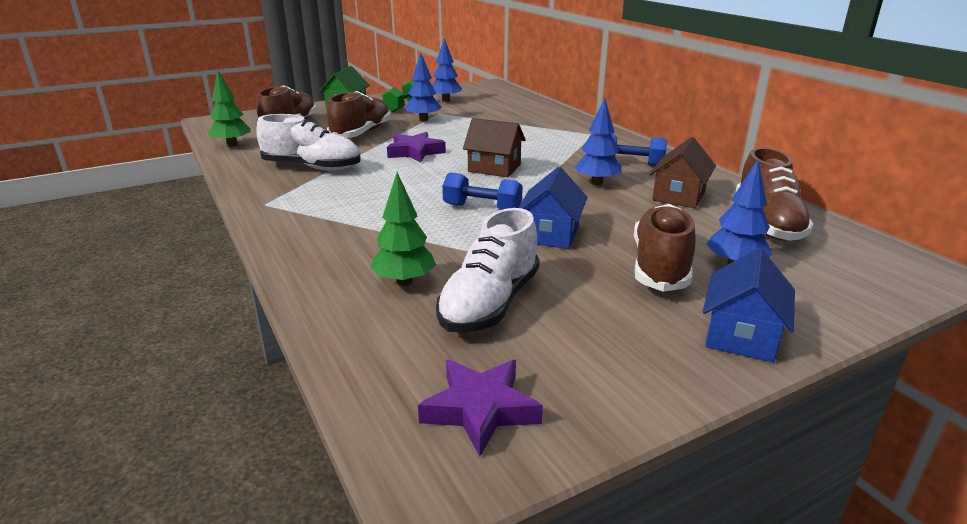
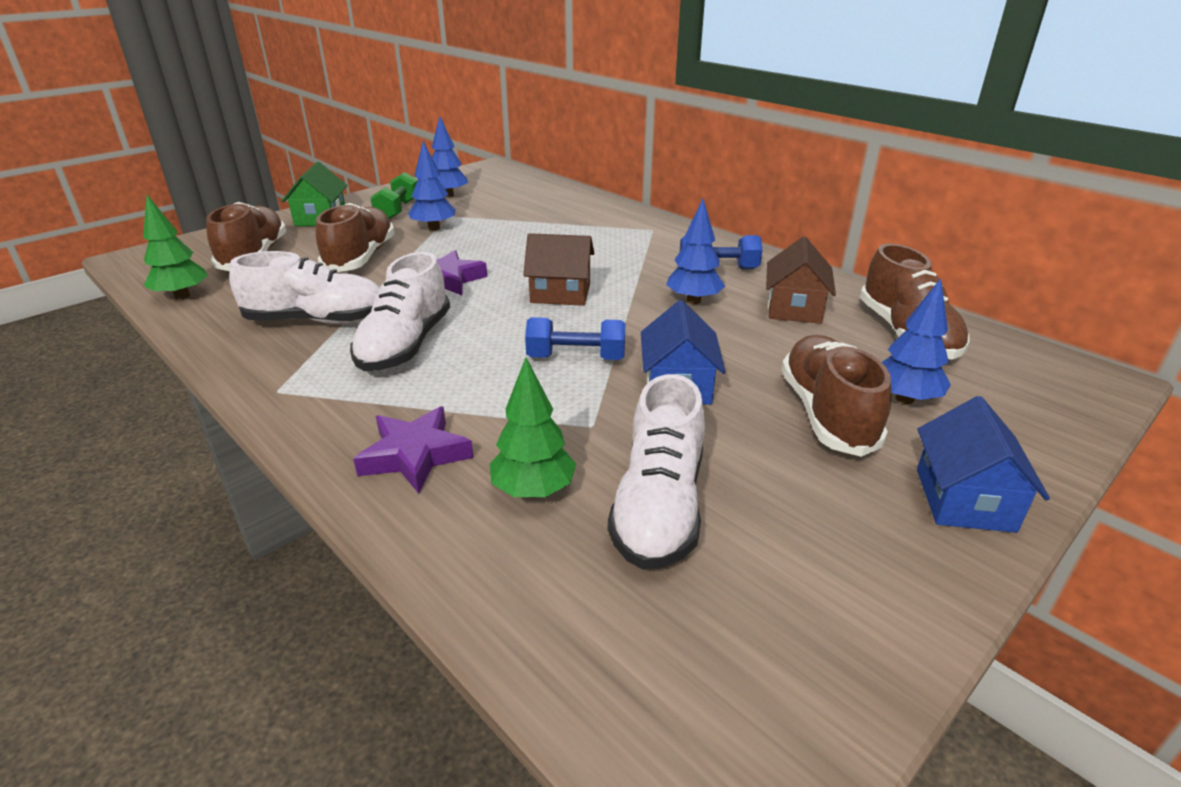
camera: 15 degrees left, 5 degrees up
purple star [418,360,543,456] -> purple star moved to [353,406,473,493]
none -> white shoe [350,252,450,371]

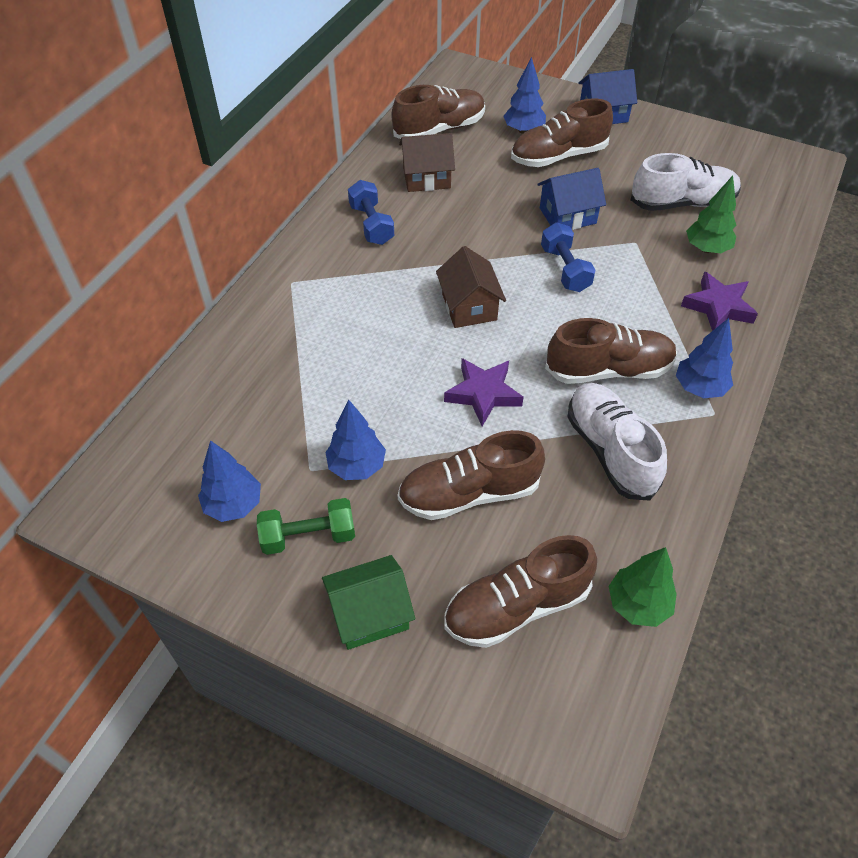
camera: 110 degrees left, 20 degrees up
white shoe [350,252,450,371] -> brown shoe [545,318,677,384]
blue tree [666,199,725,304] -> blue tree moved to [676,318,733,398]

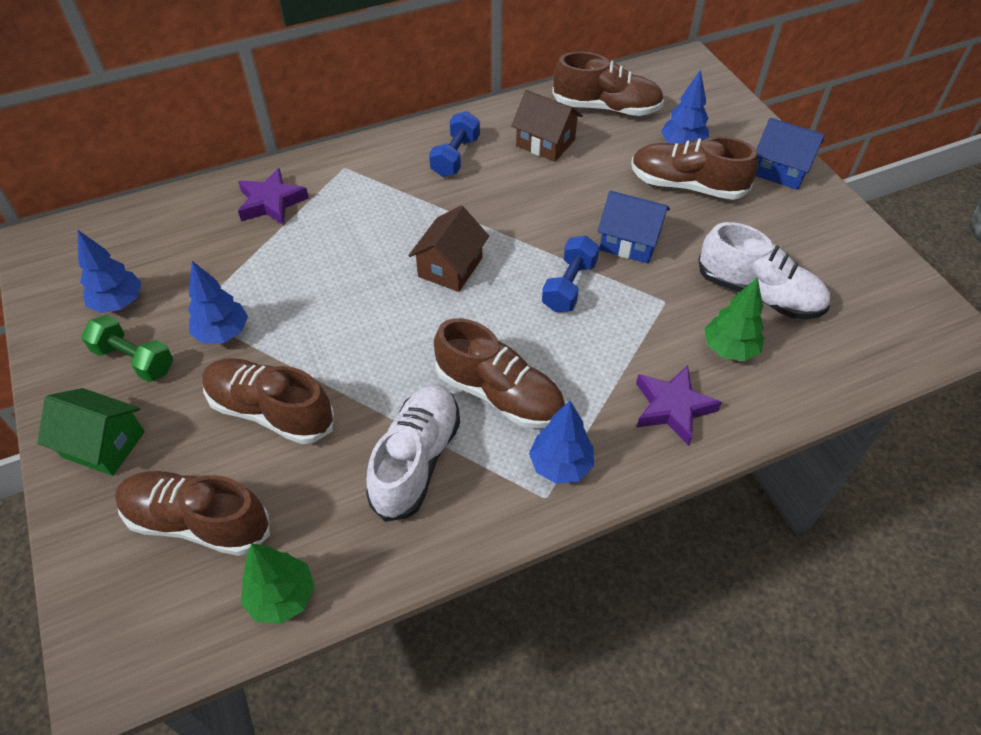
camera: 40 degrees right, 0 degrees up
purple star [444,358,524,426] -> purple star moved to [238,168,309,225]

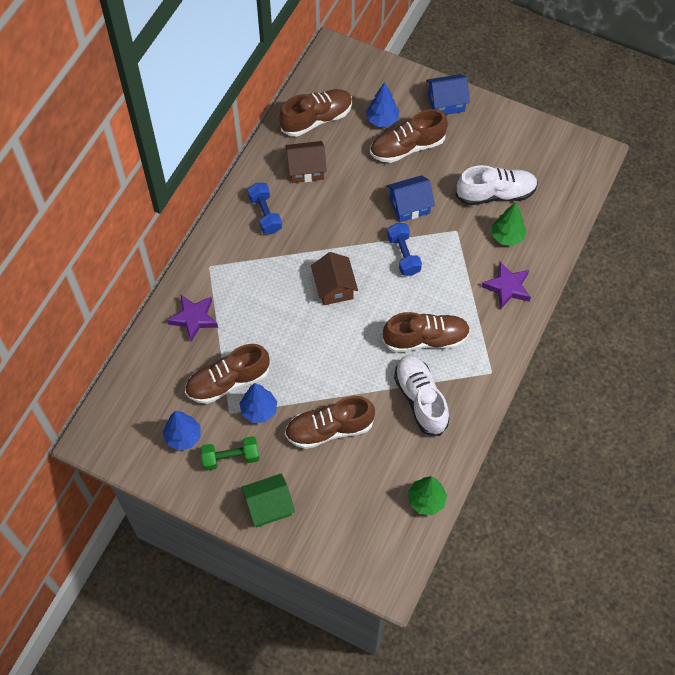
camera: 40 degrees left, 10 degrees up
brown shoe [115,471,270,556] -> brown shoe moved to [185,344,270,404]
blue tree [529,401,594,484] -> none

